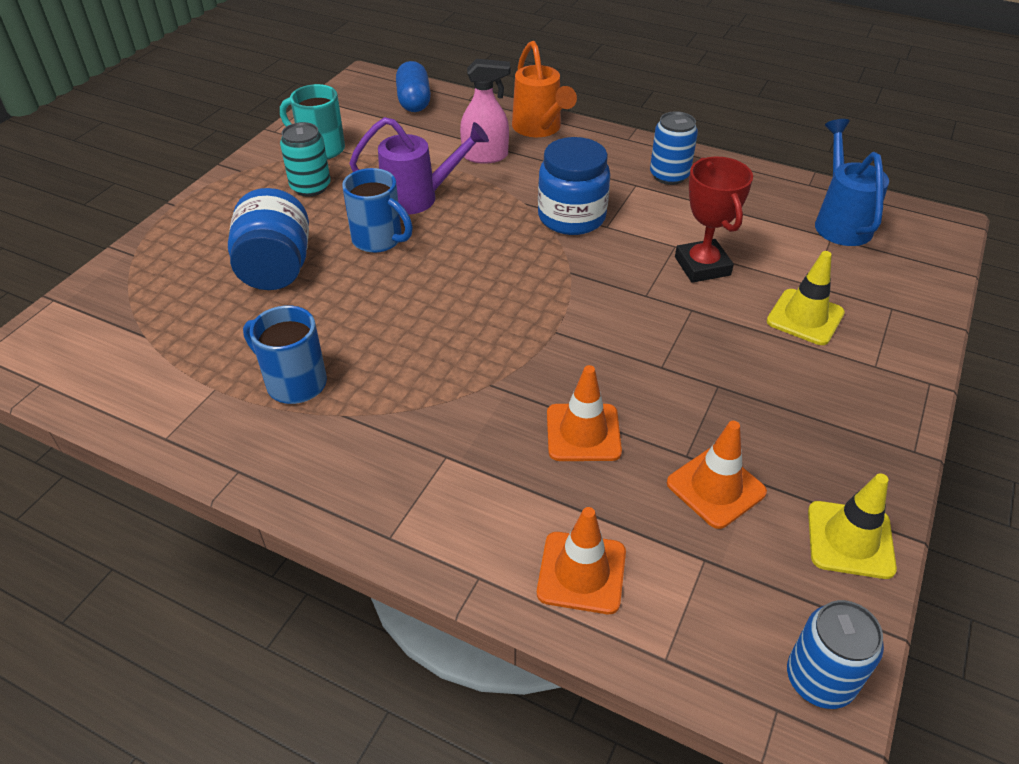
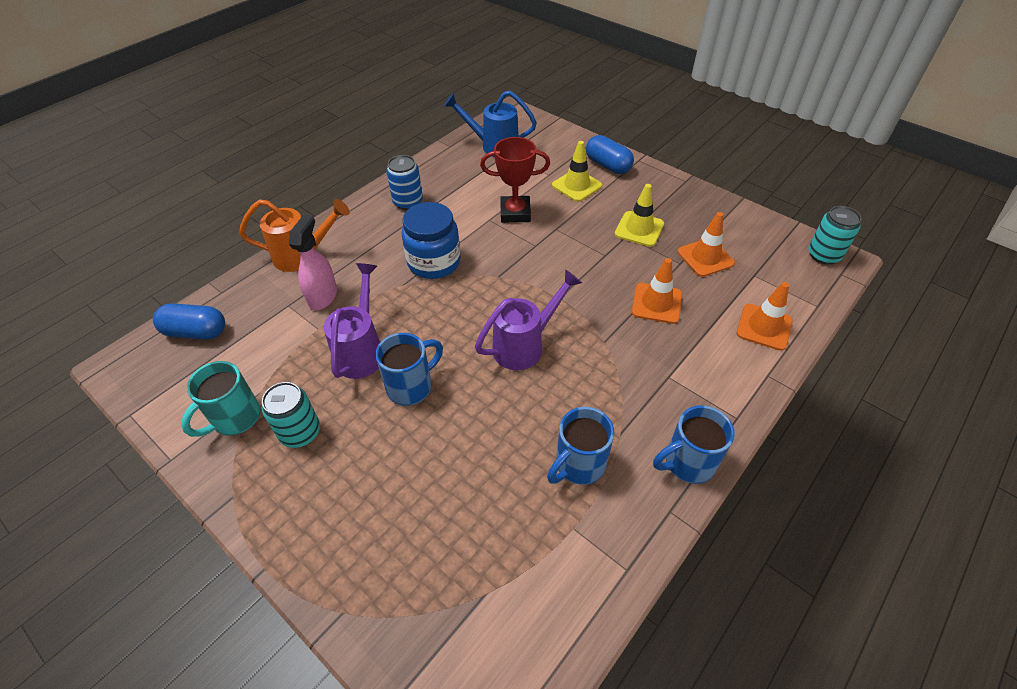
camera: 75 degrees left, 5 degrees up
blue jar [228,188,309,290] -> none
blue can [787,600,884,709] -> turquoise can [809,206,862,264]
yellow traffic cone [808,473,897,579] -> yellow traffic cone moved to [615,184,664,247]
none -> purple watering can [475,269,582,370]
none -> blue capsule [586,135,634,174]
none -> blue mug [653,405,735,484]

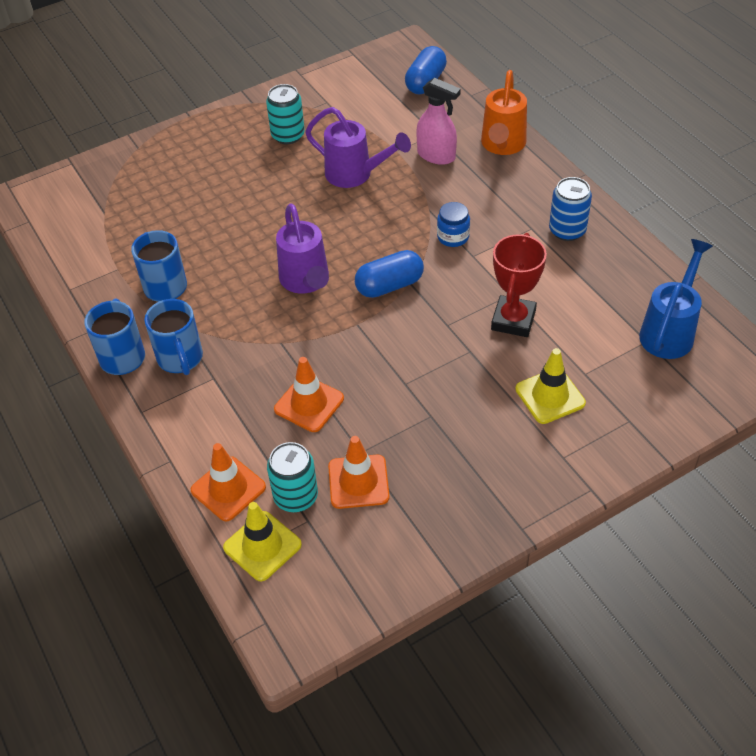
camera: 110 degrees right, 0 degrees up
turquoise mug [181,361,261,437] -> none
blue mug [375,333,443,406] -> blue mug moved to [144,299,203,375]
blue jar [401,202,461,279] -> blue jar [437,202,470,247], size x0.54
blue capsule [586,135,634,174] -> blue capsule moved to [355,250,424,298]
yellow traffic cone [615,184,664,247] -> yellow traffic cone moved to [223,502,302,582]
turquoise can [809,206,862,264] -> turquoise can moved to [267,442,318,512]

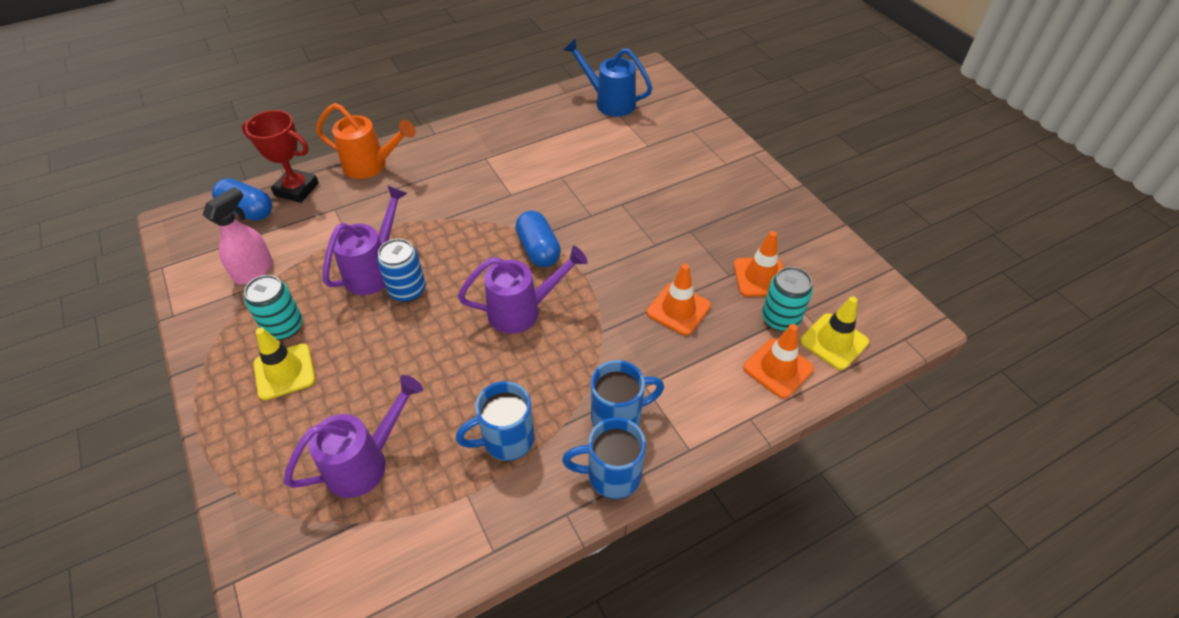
camera: 90 degrees left, 0 degrees up
pink spray bottle [417,78,461,165] -> pink spray bottle moved to [203,187,273,285]
blue jar [437,202,470,247] -> none
red trophy [491,233,547,337] -> red trophy moved to [242,110,319,203]
yellow traffic cone [515,348,586,424] -> yellow traffic cone moved to [254,327,315,400]
blue can [549,177,592,241] -> blue can moved to [377,239,426,302]
none -> purple watering can [284,375,423,498]

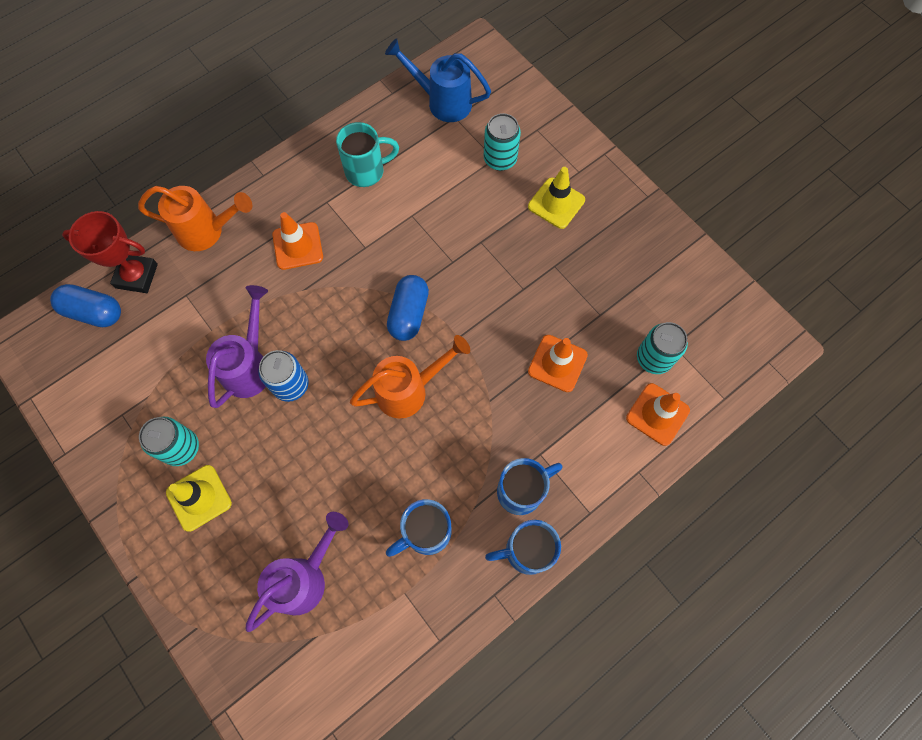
camera: 10 degrees left, 20 degrees up
pink spray bottle [203,187,273,285] -> none
purple watering can [458,246,588,334] -> orange watering can [350,335,470,419]
blue capsule [515,210,561,267] -> blue capsule turned 45 degrees clockwise [387,275,429,341]
orange traffic cone [734,231,783,297] -> orange traffic cone moved to [272,212,323,270]
yellow traffic cone [800,296,869,370] -> yellow traffic cone moved to [528,167,585,229]
none -> turquoise mug [336,122,399,187]
none -> turquoise can [484,113,521,171]

